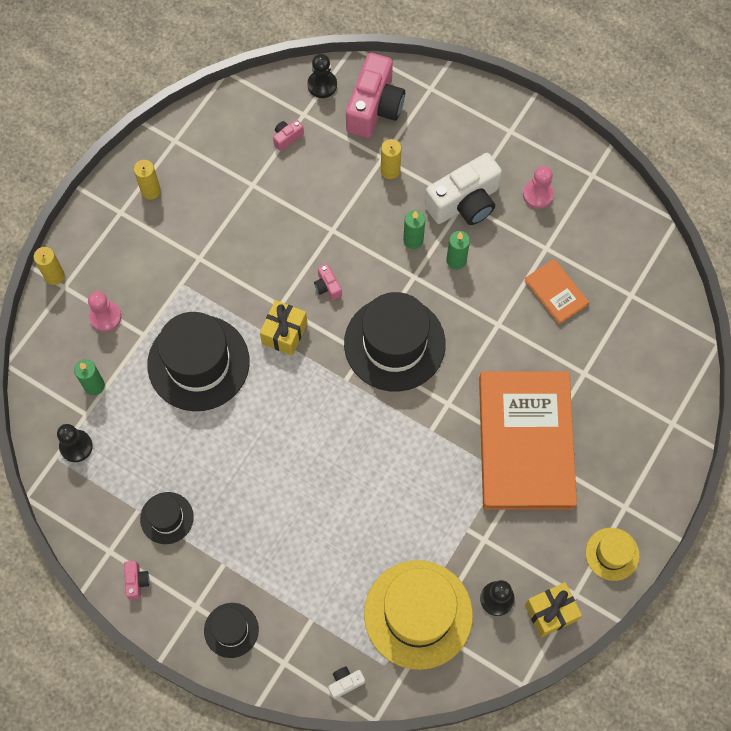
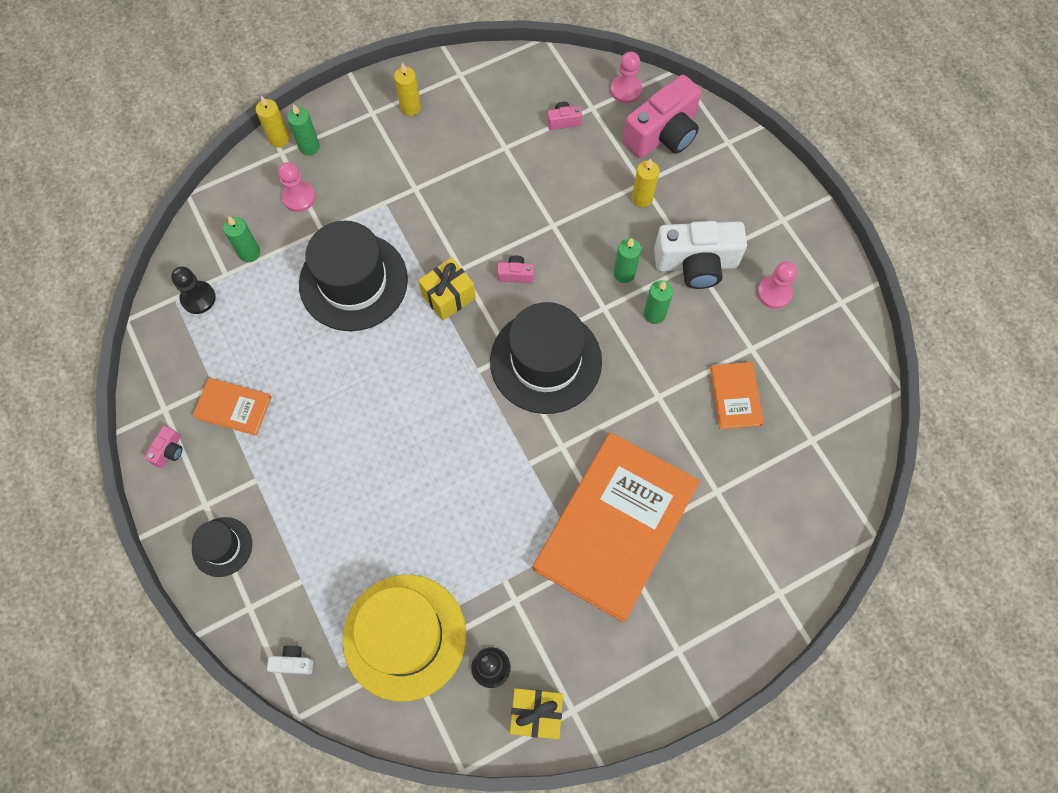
camera: 30 degrees right, 0 degrees up
black hat [140,492,194,544] -> orange book [192,378,272,436]
black pawn [307,54,337,98] -> pink pawn [610,51,642,104]
pink camera [314,264,342,300] -> pink camera turned 90 degrees clockwise [497,255,534,283]
yellow hat [586,528,640,581] -> none
none -> green candle [287,104,320,155]

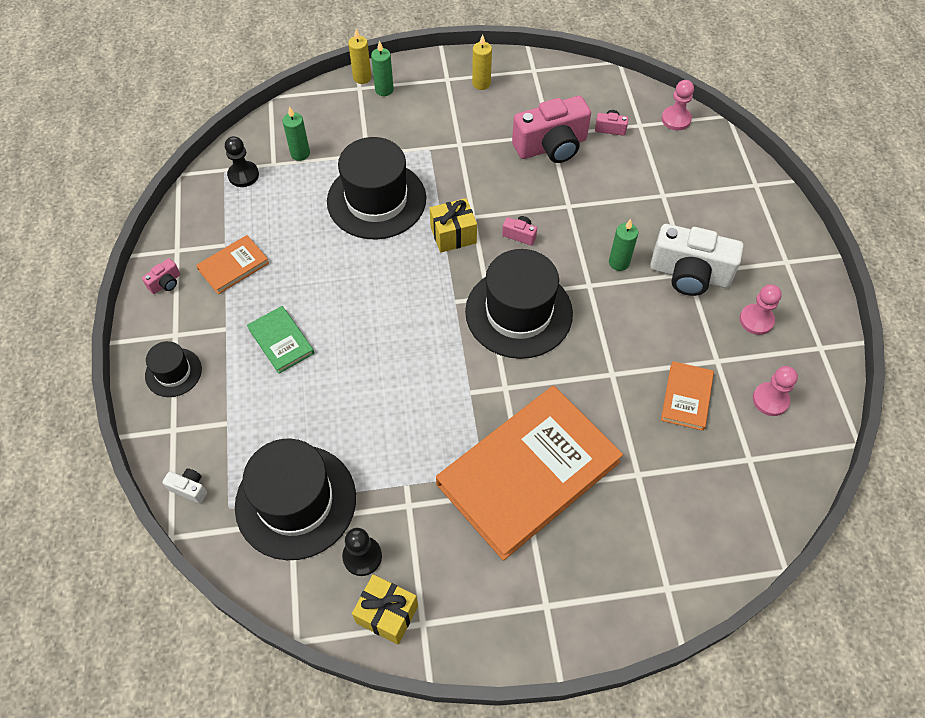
camera: 20 degrees right, 10 degrees down
orange book [192,378,272,436] -> orange book turned 75 degrees counterclockwise [196,235,269,294]
pink pawn [278,162,316,212] -> pink pawn moved to [753,366,798,416]
yellow hat [342,575,466,701] -> black hat [235,439,356,560]
pink camera [623,75,701,158] -> pink camera moved to [512,96,591,163]
yellow candle [632,159,659,207] -> none
green candle [644,280,673,324] -> none
none -> green book [247,306,314,374]

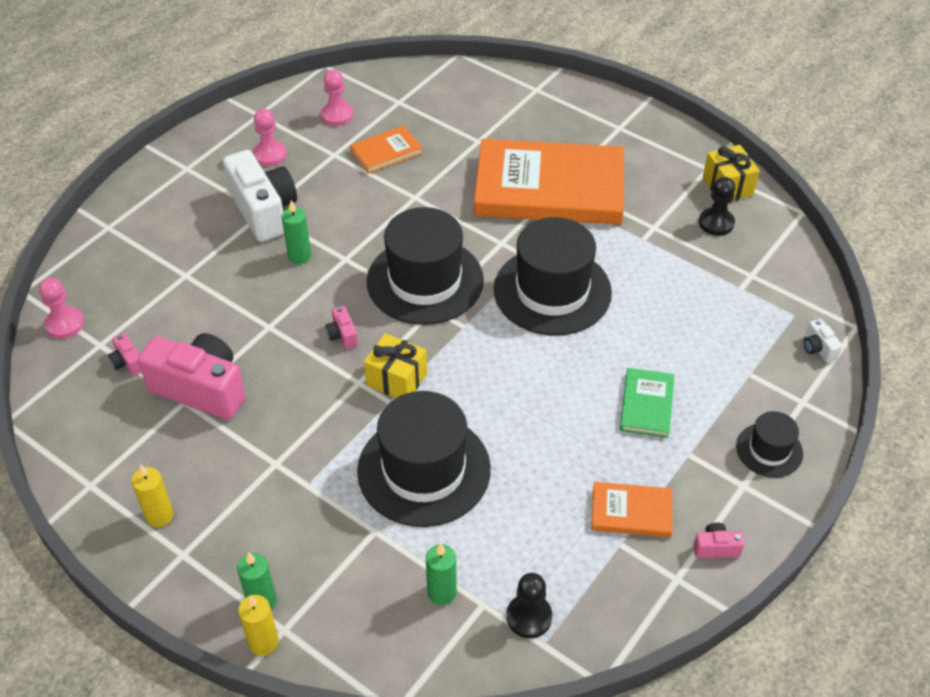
camera: 135 degrees left, 10 degrees down
black hat [235,439,356,560] -> black hat moved to [494,217,612,336]

